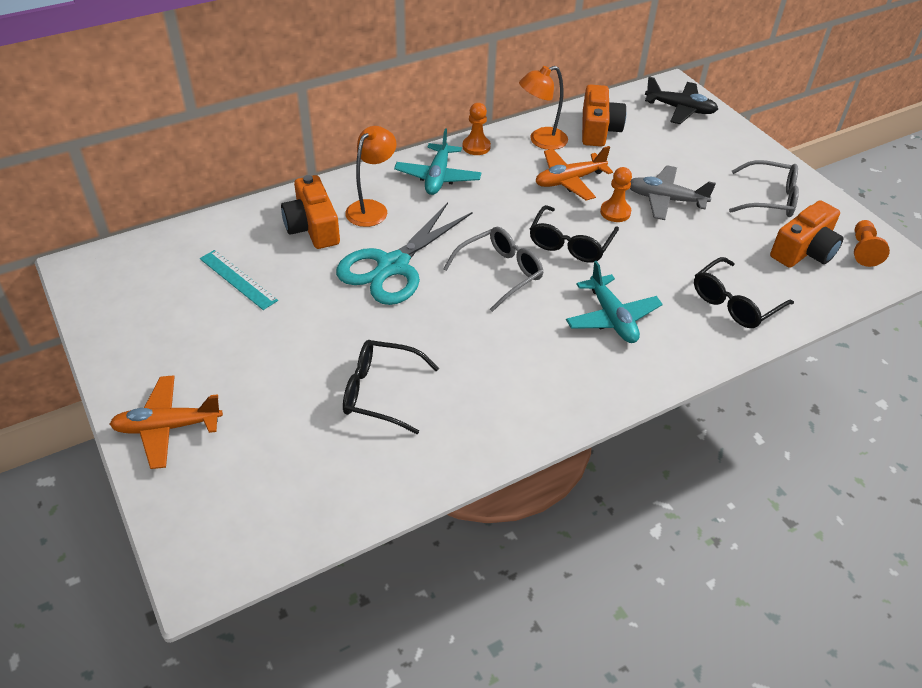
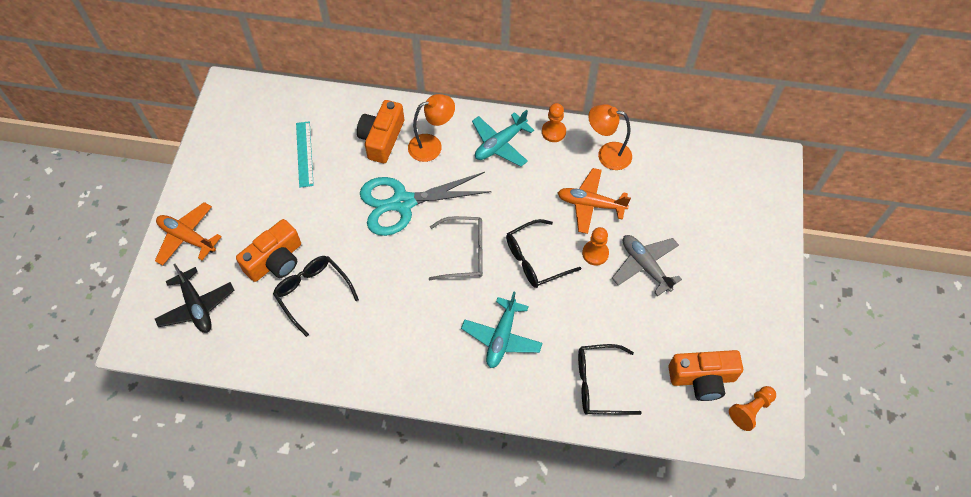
camera: 40 degrees right, 15 degrees up
orange camera [582,84,626,147] -> orange camera moved to [236,219,301,282]
black plane [645,77,718,124] -> black plane moved to [155,264,234,333]
grey glasses [729,160,799,217] -> none

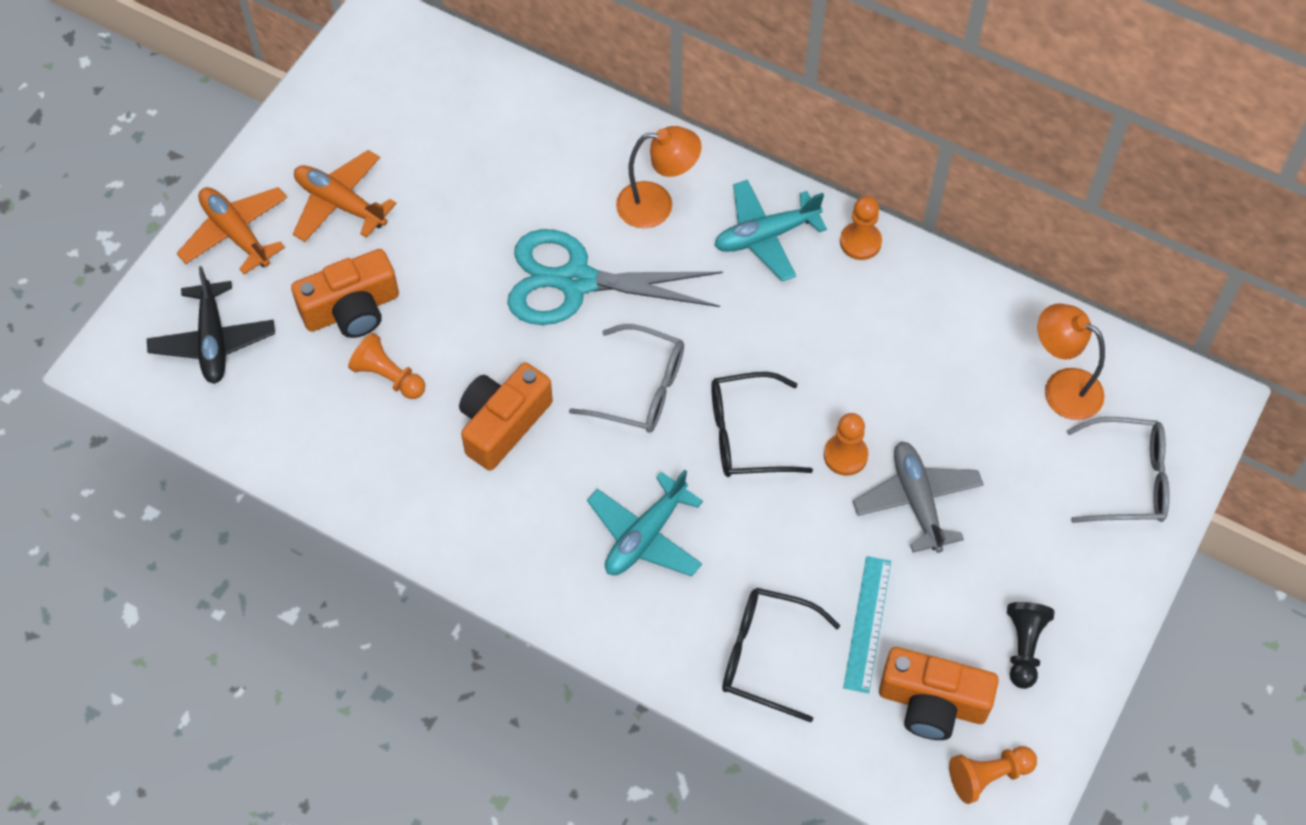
camera: 20 degrees right, 0 degrees up
black glasses [273,256,359,337] -> orange pawn [348,333,425,399]
turquoise ruler [296,121,314,188] -> turquoise ruler moved to [843,556,891,693]
orange camera [357,100,404,163] -> orange camera moved to [459,362,553,471]
orange plane [558,168,631,234] -> orange plane moved to [293,150,397,242]
orange lamp [588,104,632,170] -> orange lamp moved to [1038,303,1105,420]
none -> black pawn [1007,602,1055,689]
none -> grey glasses [1067,417,1170,523]

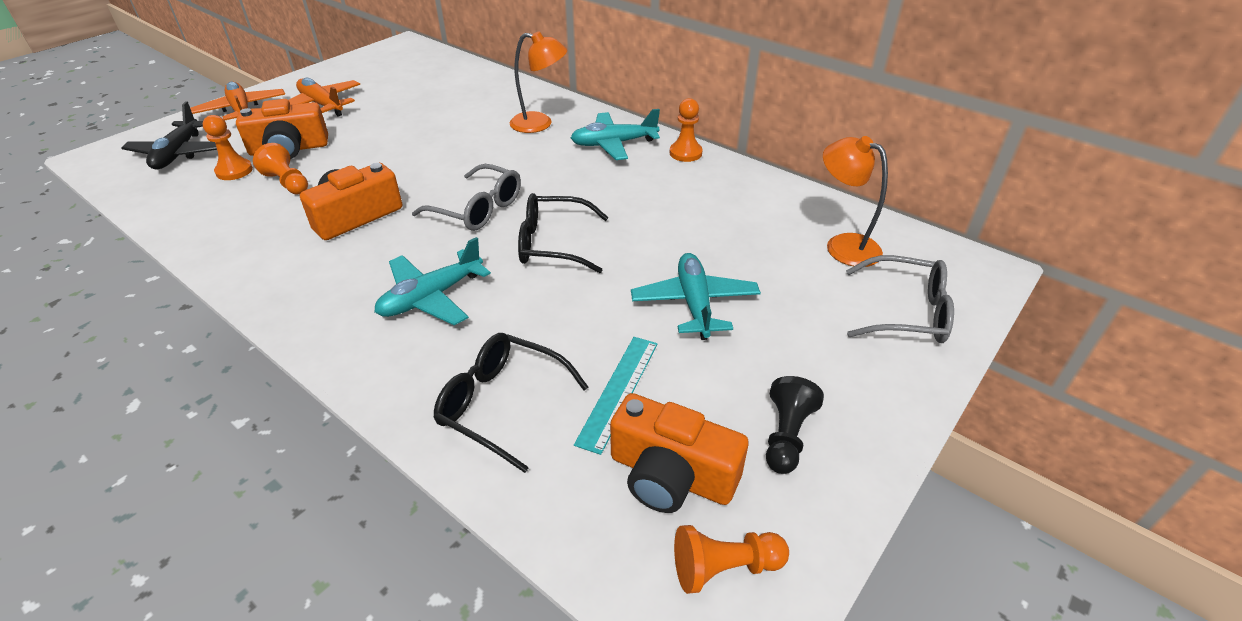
camera: 10 degrees right, 20 degrees down
turquoise scissors [507,229,723,325] -> none
orange pawn [824,413,868,476] -> orange pawn moved to [203,115,253,180]
grey plane [853,442,984,553] -> turquoise plane [631,253,761,340]

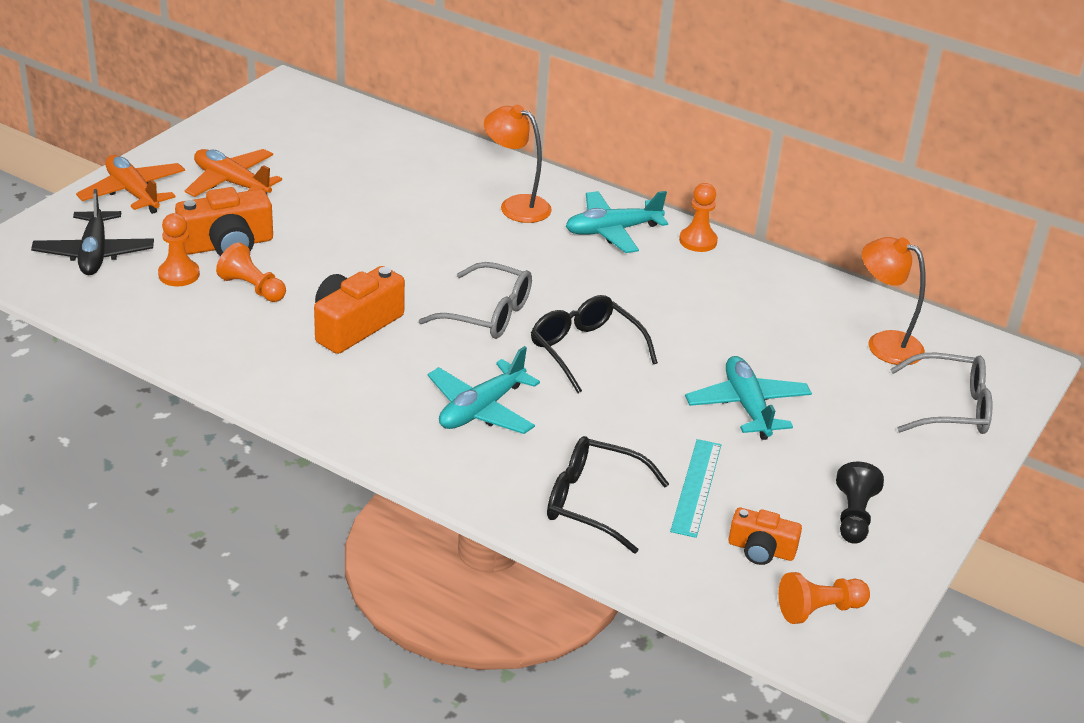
camera: 10 degrees left, 5 degrees down
orange lamp [510,31,567,133] -> orange lamp turned 150 degrees counterclockwise [484,105,552,223]
black glasses [518,193,608,273] -> black glasses turned 60 degrees clockwise [531,295,658,393]
orange camera [610,393,749,513] -> orange camera [728,507,802,565], size x0.60

